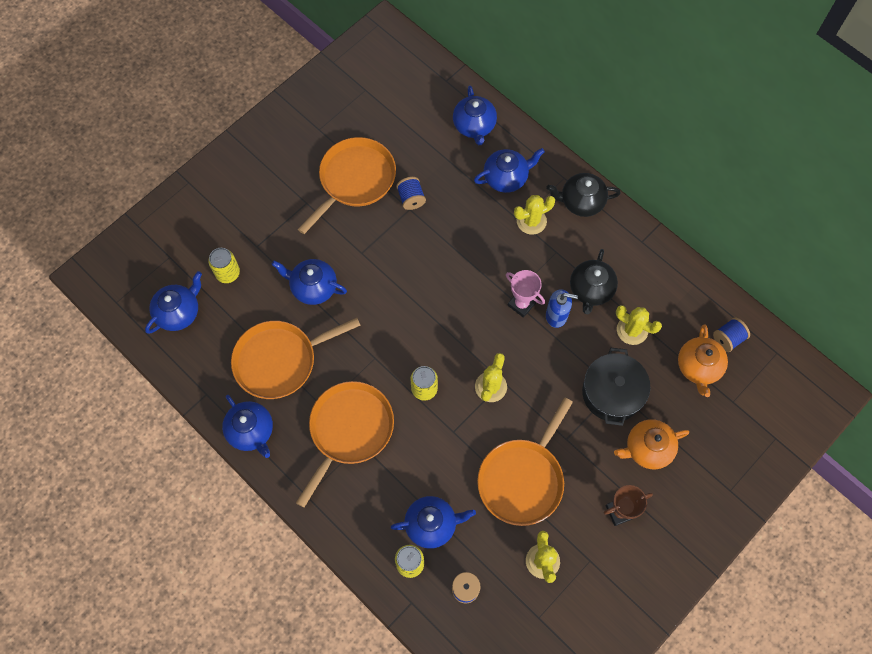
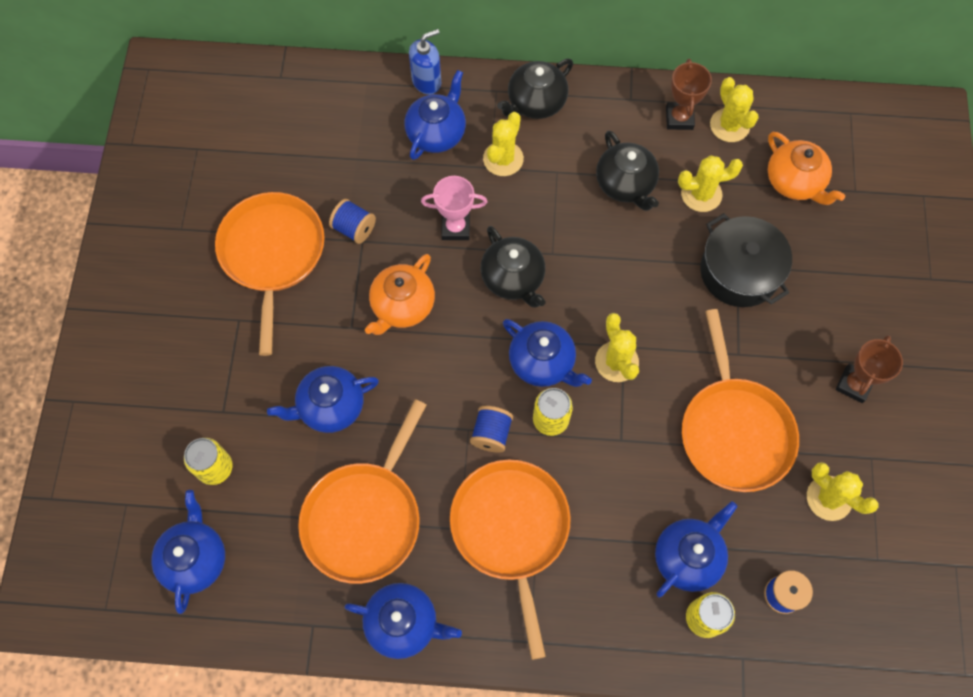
camera: 40 degrees left, 0 degrees up
blue teapot [453,86,497,145] -> blue teapot moved to [503,319,592,387]
pink trophy [506,270,545,318] -> pink trophy moved to [421,176,488,240]
blue soap dispenser [546,289,578,328] -> blue soap dispenser moved to [409,29,441,95]
orange teapot [614,419,689,469] -> orange teapot moved to [365,254,435,335]
blue spool [713,317,750,352] -> blue spool moved to [470,406,513,453]
none -> black teapot [481,226,546,308]
none -> brown trophy [666,59,712,130]
none -> yellow cactus [710,77,759,142]

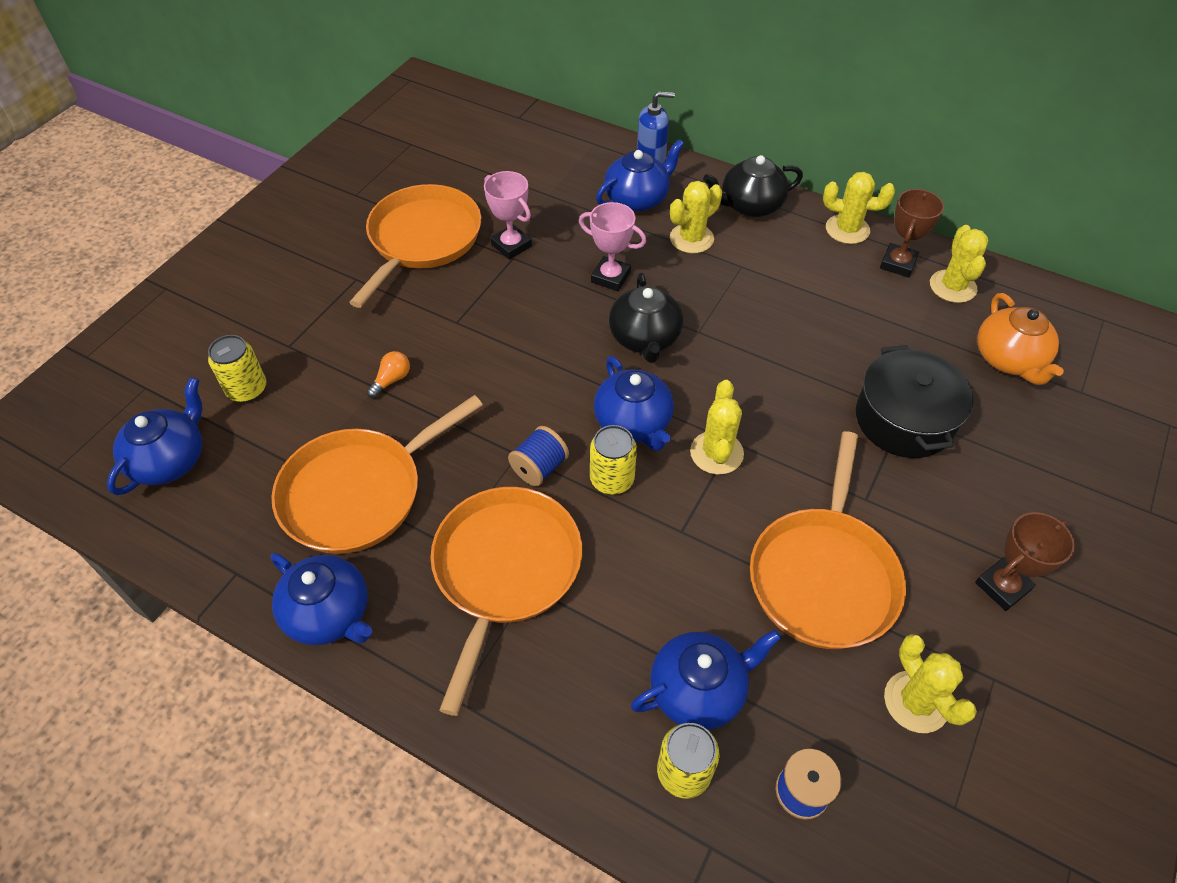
camera: 25 degrees right, 15 degrees down
blue teapot [267,366,379,433] -> orange light bulb [367,351,410,398]
blue spool [329,199,376,244] -> pink trophy [484,171,532,260]
orange teapot [365,254,435,335] -> none
black teapot [596,130,659,211] -> none
yellow cactus [678,155,743,212] -> yellow cactus moved to [823,172,895,244]

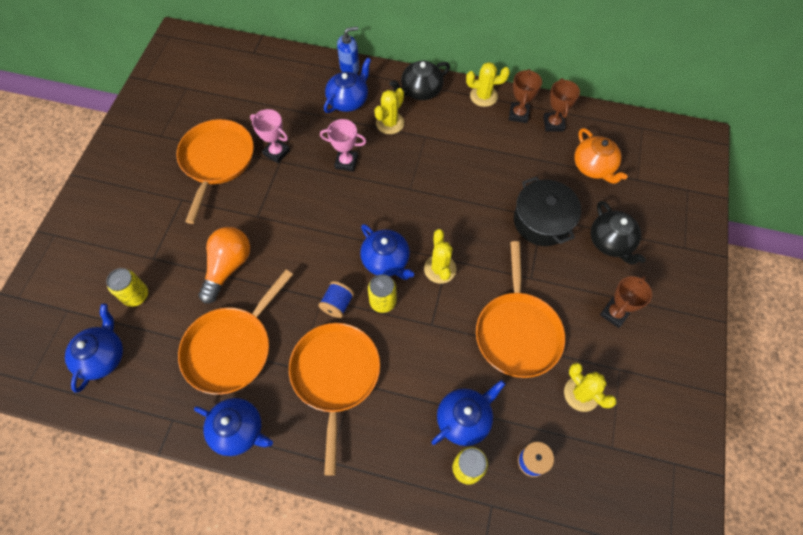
camera: 15 degrees left, 10 degrees up
orange light bulb [367,351,410,398] -> orange light bulb [198,227,250,304], size x2.23
black teapot [609,273,683,363] -> black teapot moved to [591,201,646,265]
yellow cactus [930,225,988,303] -> brown trophy [543,78,580,132]

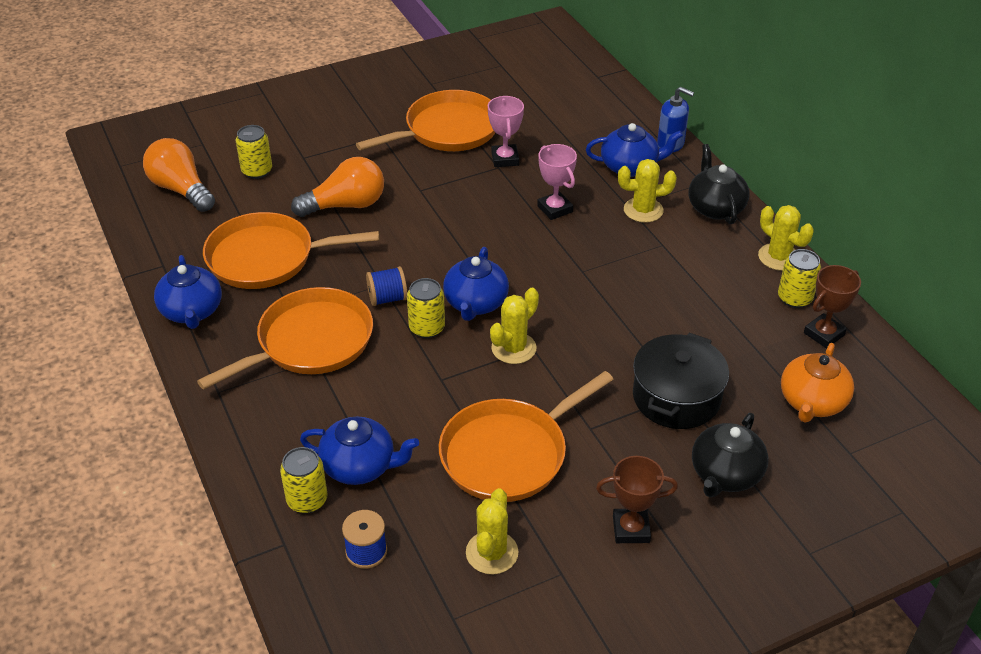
camera: 50 degrees right, 20 degrees down
blue teapot [65,304,123,393] -> orange light bulb [143,138,215,212]
black teapot [389,60,450,100] -> black teapot turned 60 degrees clockwise [689,144,749,224]
brown trophy [509,69,542,123] -> yellow can [778,249,821,308]

